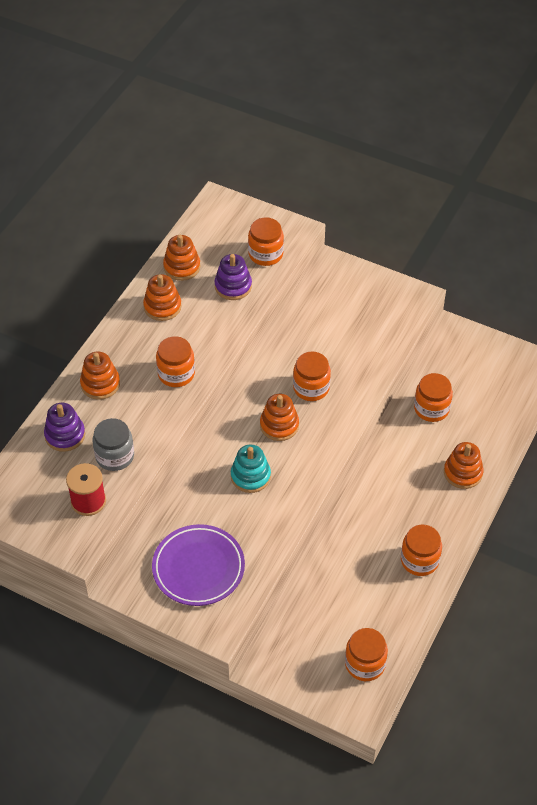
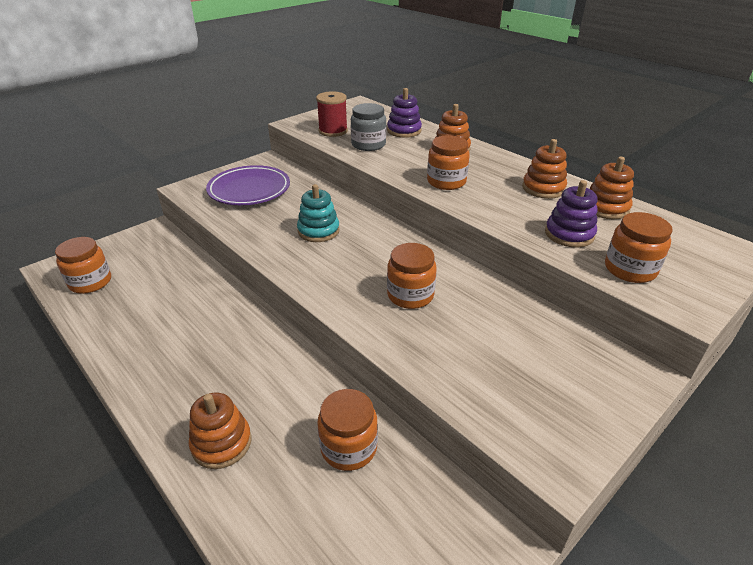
camera: 110 degrees right, 15 degrees down
orange stacking toy [260,394,299,441] -> none
orange jar [401,525,442,576] -> none

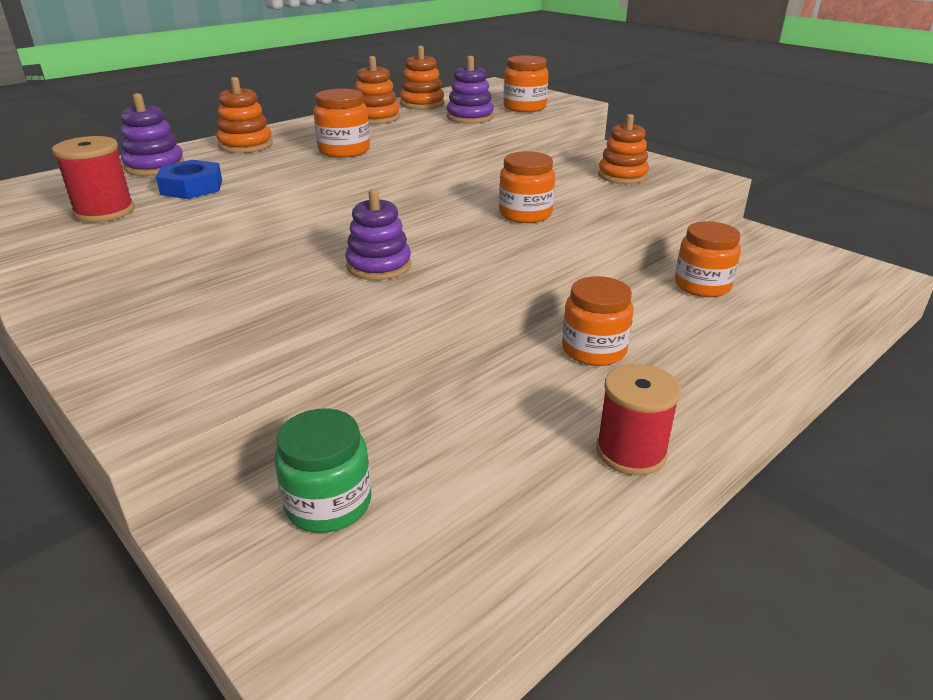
camera: 90 degrees left, 5 degrees down
orange jar [55,237,111,294] -> orange jar moved to [562,276,634,366]
orange stacking toy [189,393,252,469] -> orange stacking toy moved to [598,114,649,184]
purple plate [206,165,290,205] -> none
turquoise stacking toy [297,184,340,242] -> purple stacking toy [345,189,411,280]
grey jar [351,103,386,151] -> blue nut [156,160,222,199]
none -> green jar [275,408,371,533]
none -> red spool [596,364,681,475]

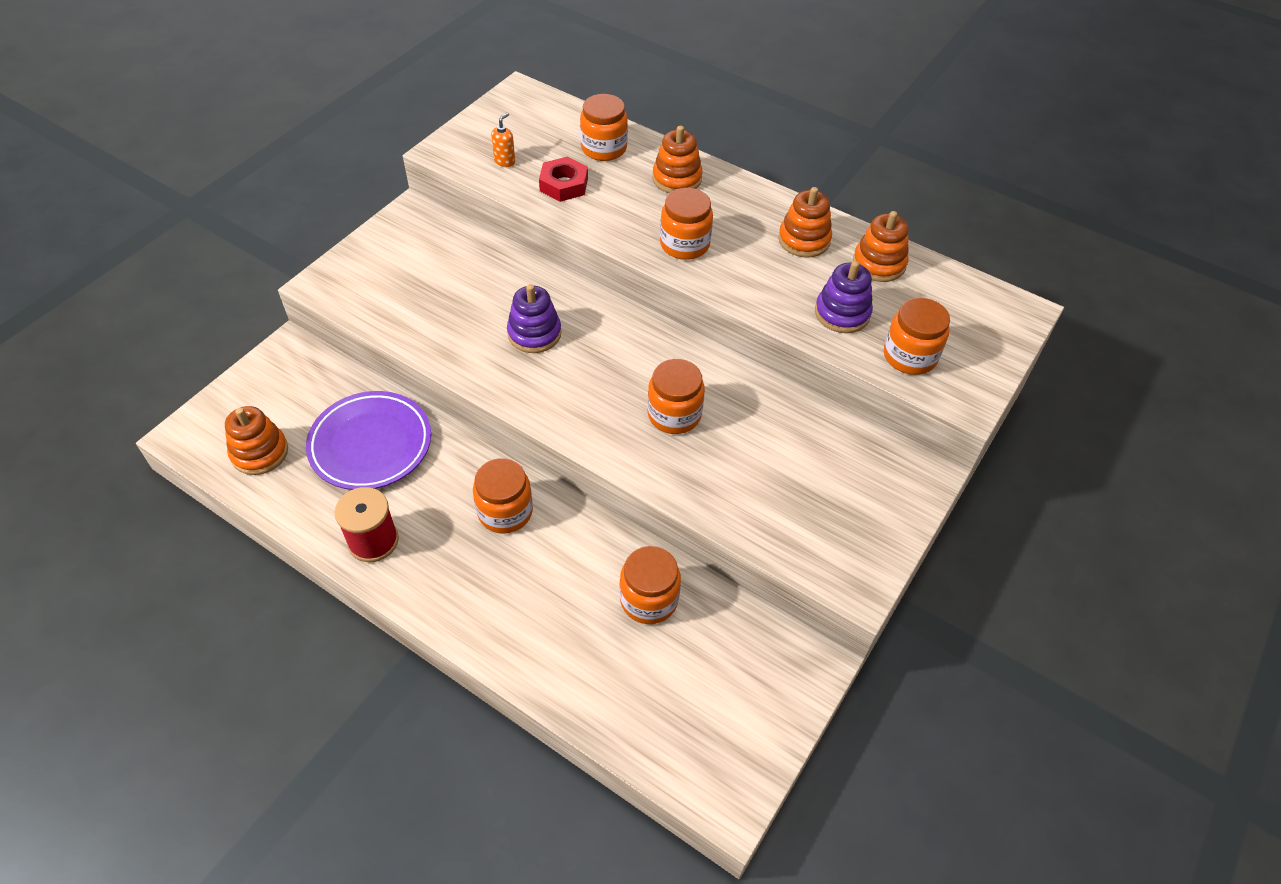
camera: 75 degrees right, 20 degrees up
red spool [52,136,135,222] -> orange soap dispenser [491,113,515,167]
purple stacking toy [120,93,184,176] -> orange jar [580,94,628,161]
blue nut [156,160,222,199] -> red nut [539,157,588,202]
green jar [275,408,371,533] -> none
orange stacking toy [598,114,649,184] -> orange stacking toy moved to [225,406,288,475]
none -> purple plate [306,391,431,490]

